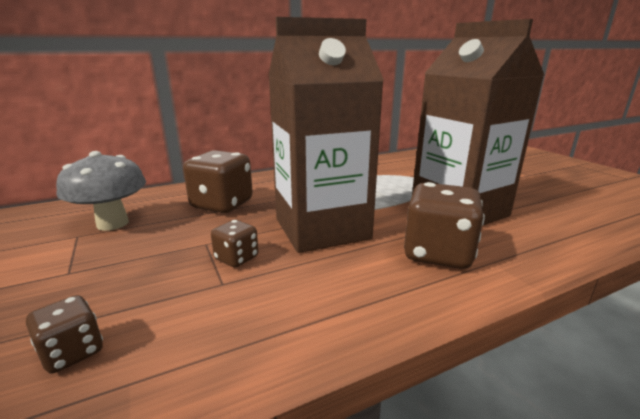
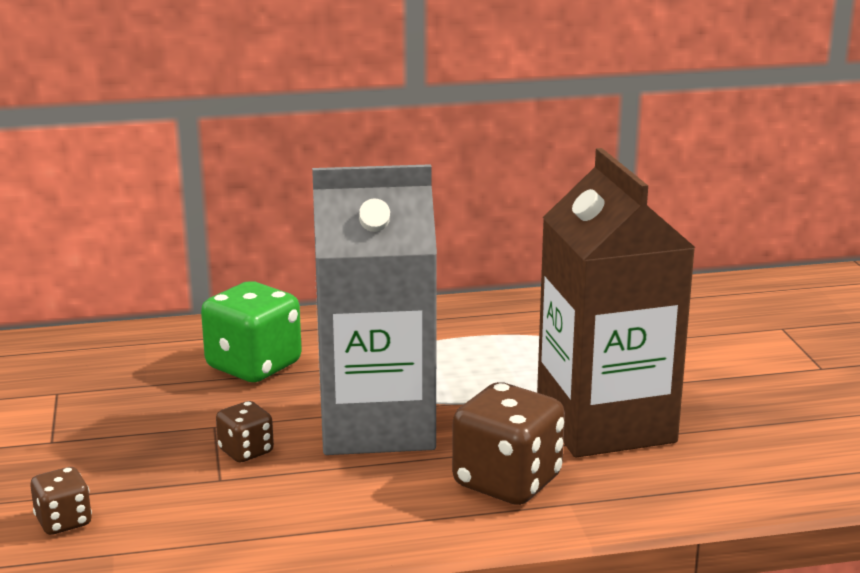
camera: 15 degrees right, 0 degrees up
grey mushroom [56,151,146,231] -> none
brown dice [183,150,253,213] -> green dice [201,281,302,382]
brown carton [268,17,384,253] -> grey carton [312,164,437,455]

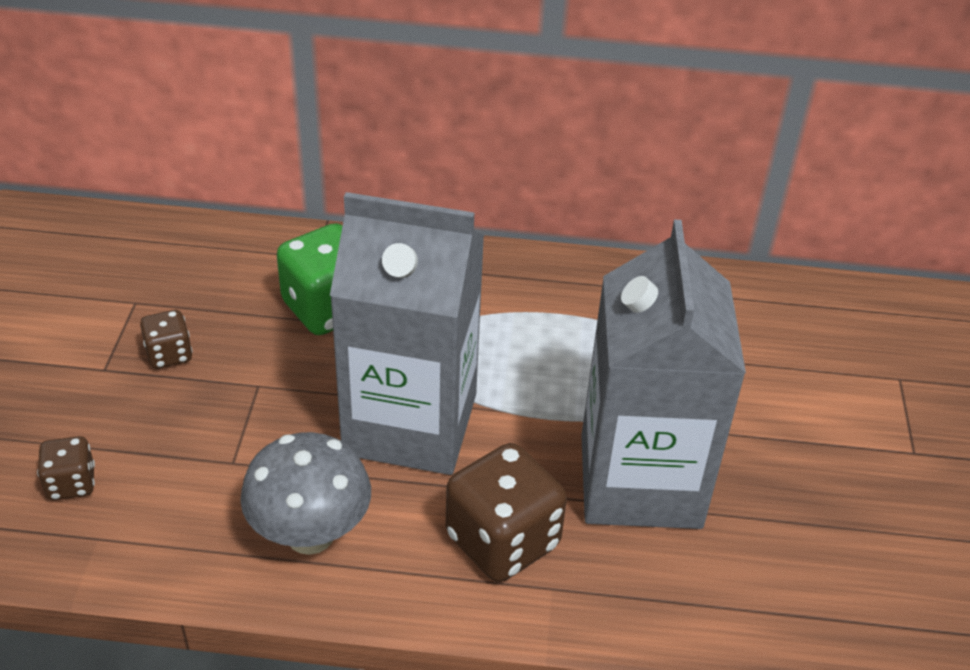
camera: 15 degrees right, 20 degrees up
brown dice [216,401,274,462] -> brown dice moved to [140,310,193,369]
brown carton [537,148,696,458] -> grey carton [581,220,746,529]
none -> grey mushroom [240,432,371,555]

